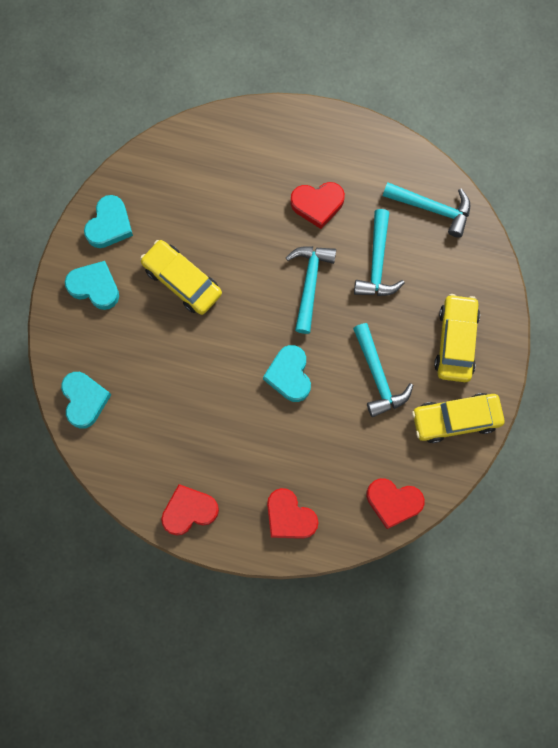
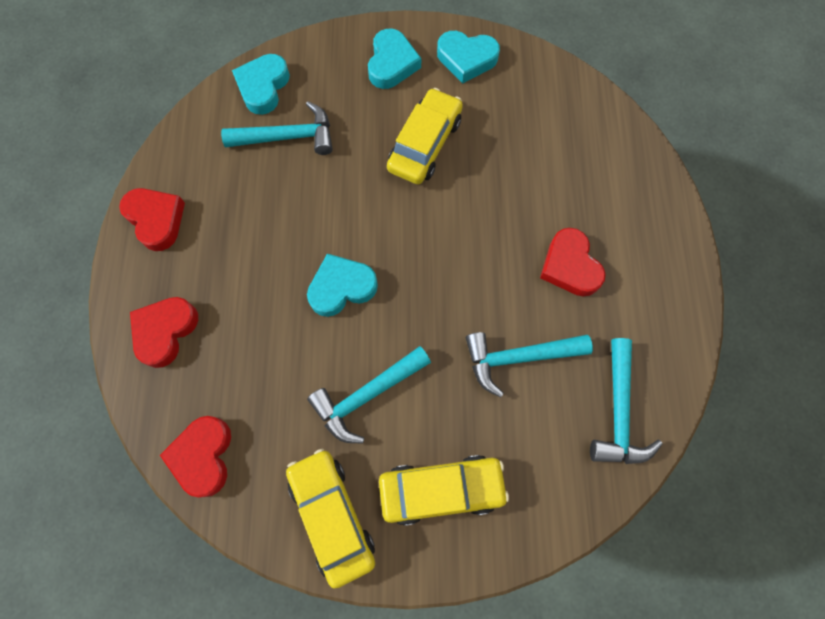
camera: 75 degrees right, 5 degrees down
turquoise heart [61,372,111,429] -> turquoise heart turned 135 degrees clockwise [232,54,290,115]
turquoise hammer [286,246,336,334] -> turquoise hammer moved to [221,101,333,155]

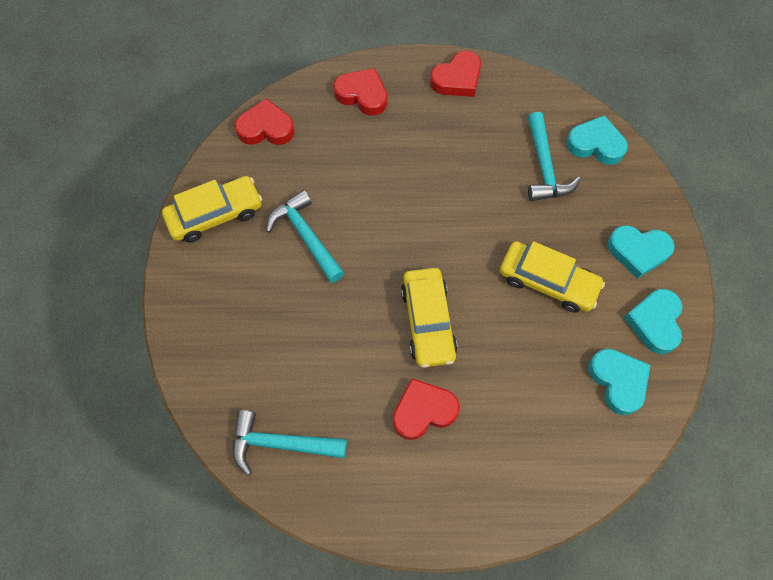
camera: 90 degrees right, 5 degrees down
turquoise heart [307,254,378,317] -> turquoise heart moved to [588,349,650,415]
yellow car [379,455,509,526] -> yellow car moved to [401,268,458,368]
turquoise hammer [466,332,593,398] -> none

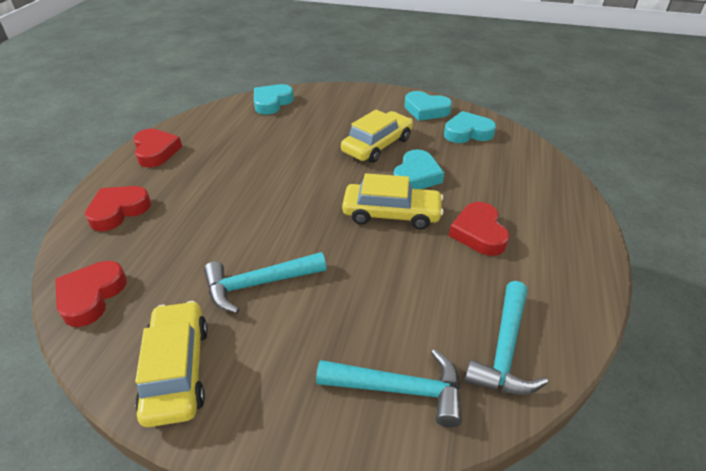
camera: 75 degrees left, 25 degrees down
turquoise hammer [528,112,581,201] -> turquoise hammer moved to [316,349,462,428]
turquoise heart [607,225,675,279] -> turquoise heart moved to [393,149,444,189]

